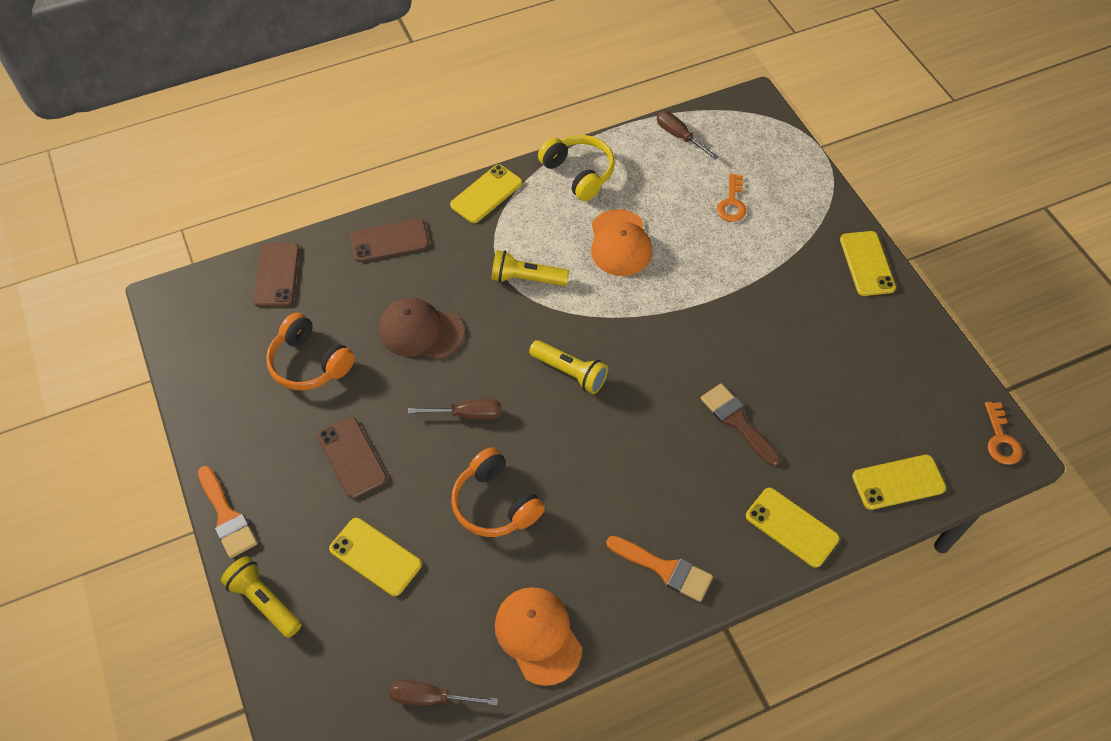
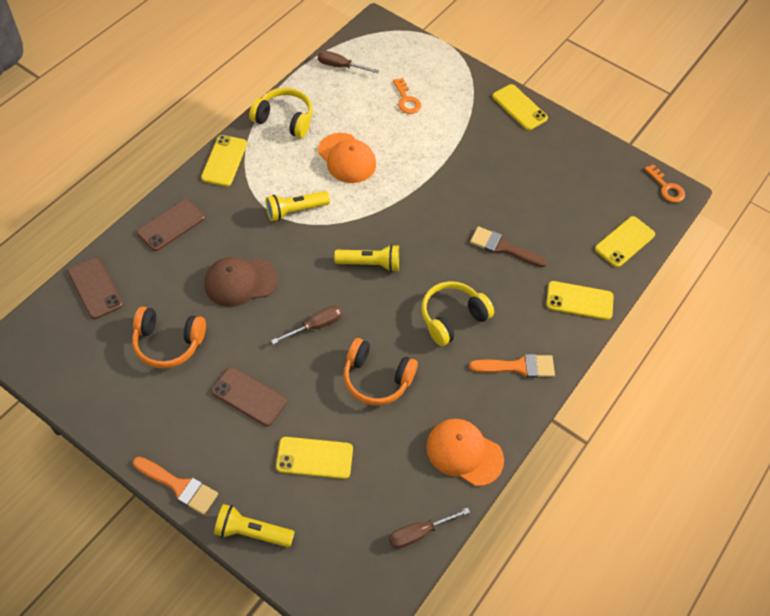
camera: 35 degrees left, 0 degrees up
none -> yellow headphones [422,281,494,346]

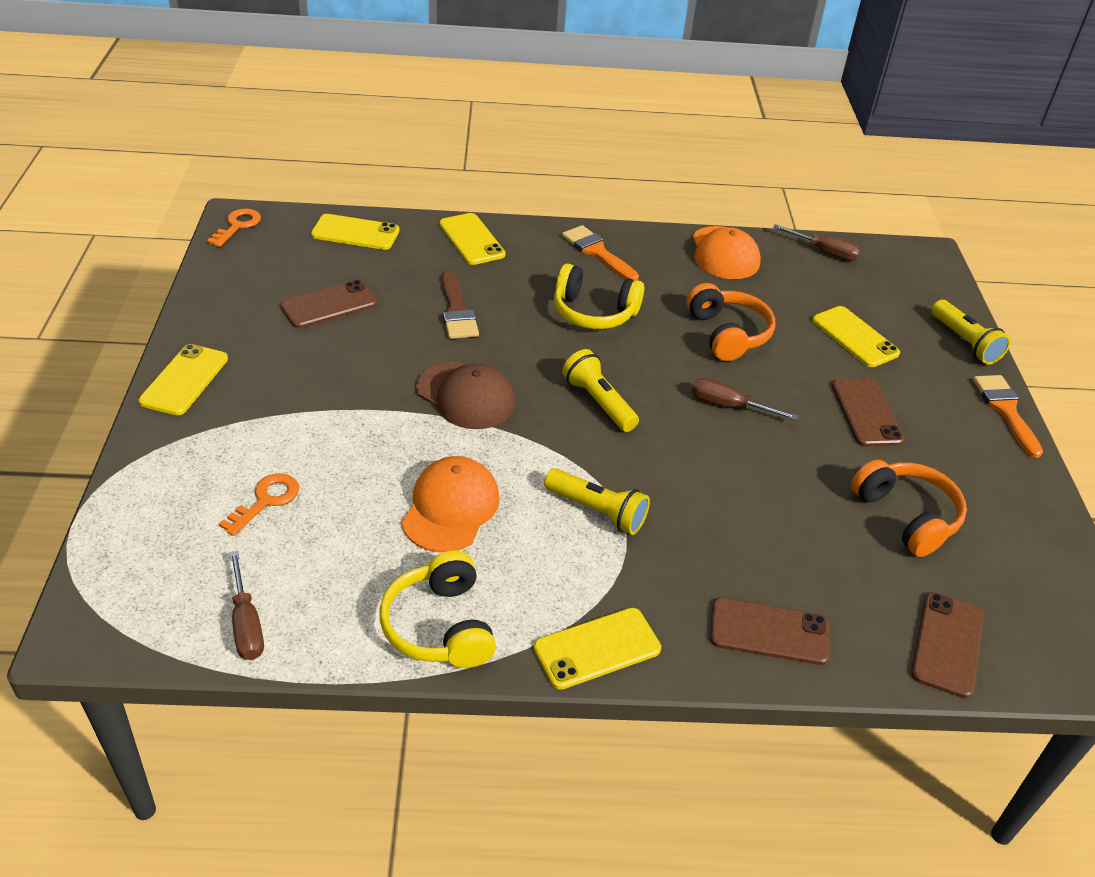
camera: 125 degrees left, 15 degrees down
brown cap [205,257,278,307] -> brown cap moved to [416,362,515,429]
none -> brown phone [280,280,377,328]

